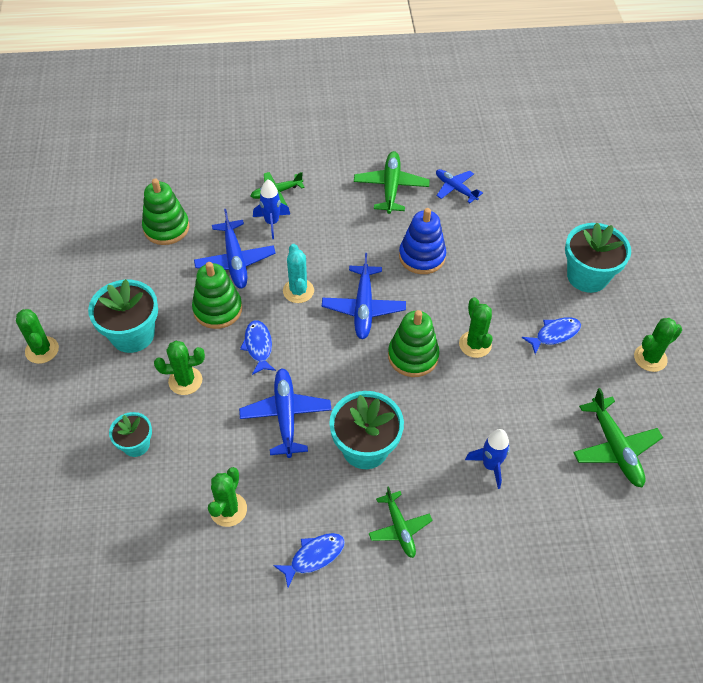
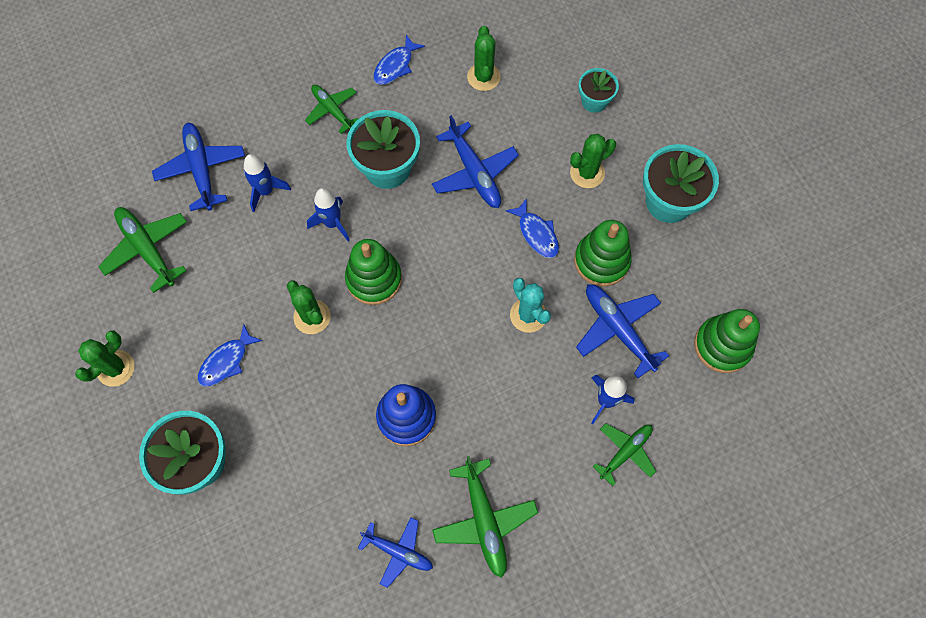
camera: 160 degrees right, 15 degrees up
green cactus [16,309,59,364] -> none
blue plane [322,253,406,339] -> blue plane moved to [152,123,245,211]
none -> blue rocket [307,188,350,241]

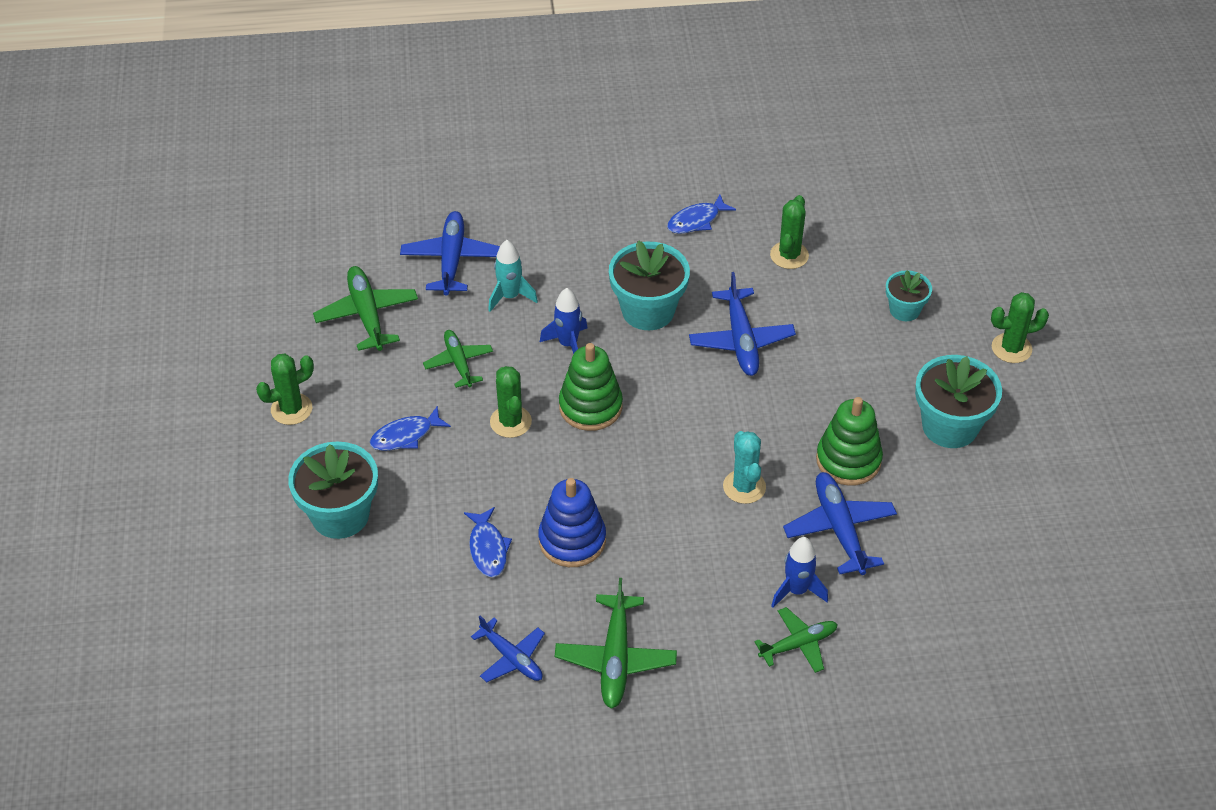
camera: 20 degrees right, 20 degrees down
blue rocket [244,154,291,212] -> turquoise rocket [488,240,538,312]
green plane [305,85,358,134] -> green plane moved to [423,330,493,388]
blue fish [506,198,559,258] -> blue fish moved to [464,507,512,577]
green cactus [570,134,616,188] -> green cactus moved to [991,292,1049,363]
green stacking toy [694,309,760,373] -> none

